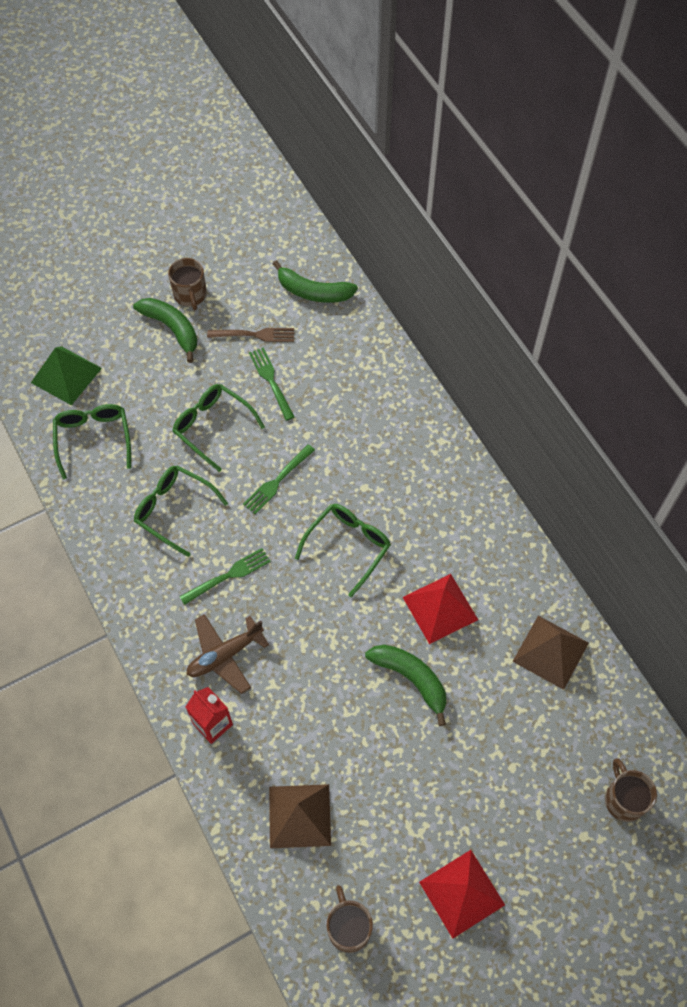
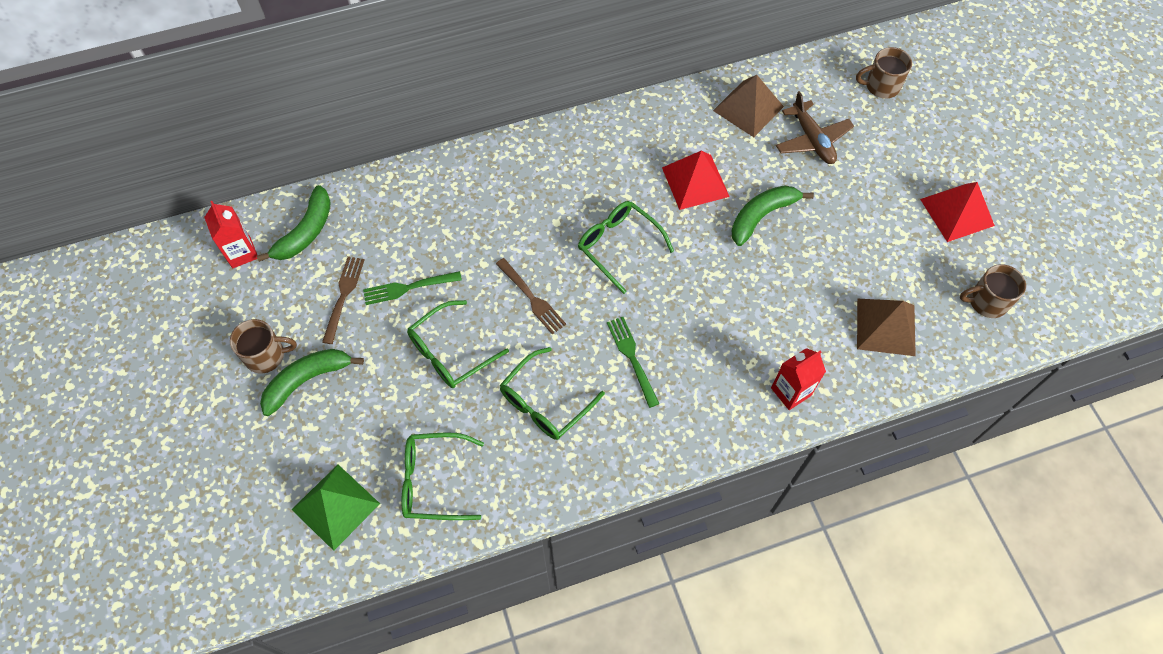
camera: 80 degrees left, 0 degrees up
brown plane [186,614,269,694] -> brown plane moved to [776,91,854,164]
green fork [243,444,315,514] -> brown fork [496,258,566,335]
none -> red carton [204,201,258,268]

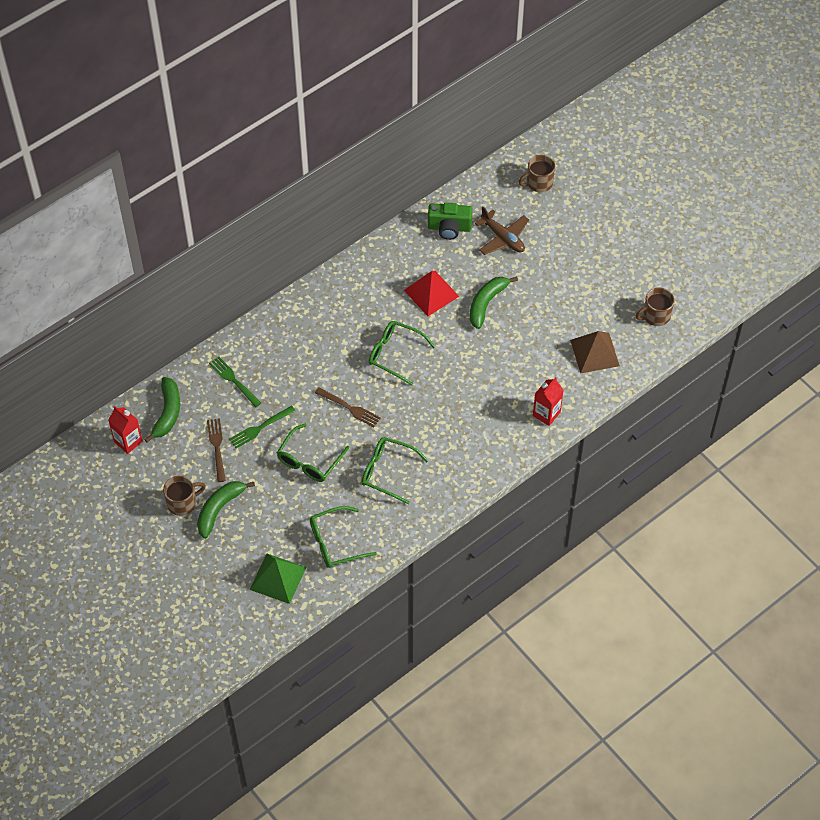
camera: 20 degrees left, 5 degrees down
green glasses [500,347,605,440] -> green glasses turned 90 degrees clockwise [362,437,429,504]
green fork [607,317,659,408] -> green fork moved to [209,357,261,407]
brown pyramid [713,75,784,137] -> green camera [428,203,473,240]
red pyramid [920,182,995,242] -> none

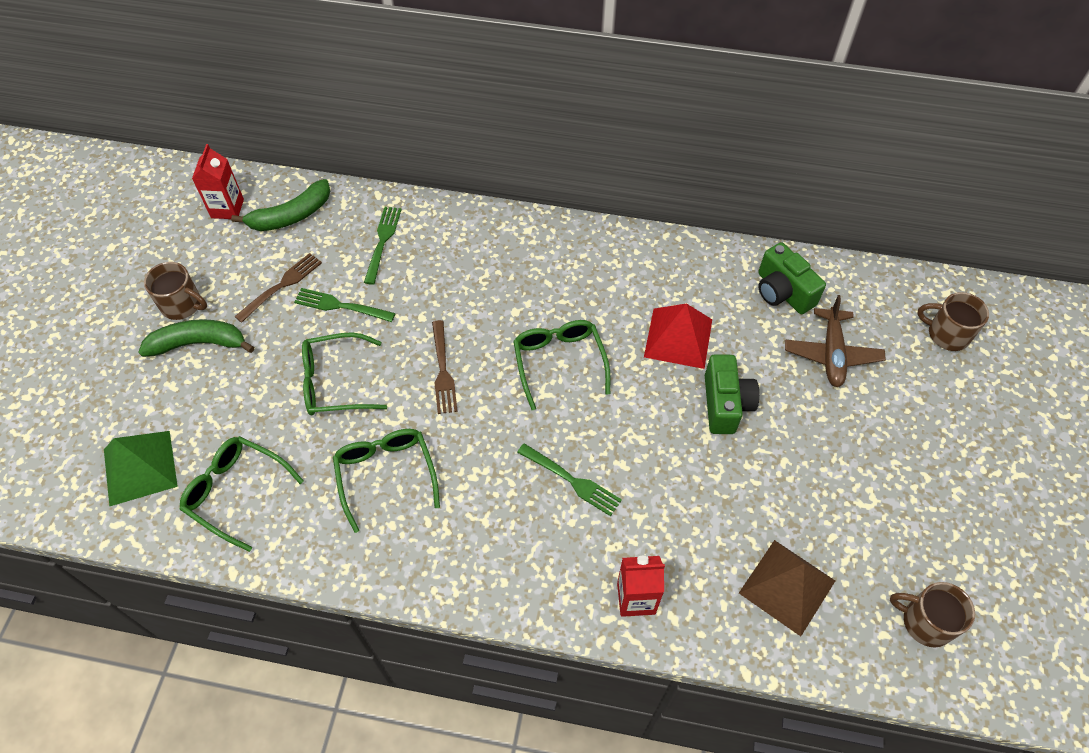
camera: 50 degrees right, 0 degrees up
green banana [470,276,518,329] -> green camera [705,354,759,434]
none -> green fork [517,443,622,516]

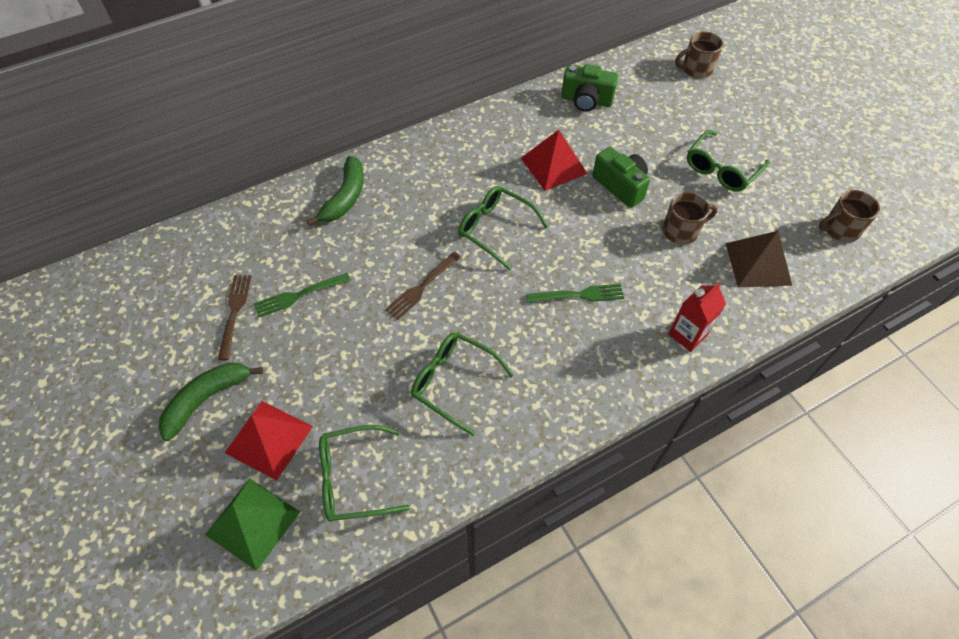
camera: 40 degrees left, 0 degrees up
brown mug [144,262,207,320] -> brown mug moved to [663,192,718,244]
red carton [192,144,244,219] -> none
green banana [231,179,330,231] -> green banana moved to [307,156,364,226]
green glasses [302,332,387,415] -> green glasses moved to [687,130,770,192]
green fork [364,207,402,285] -> none
brown fork [432,320,458,414] -> brown fork turned 90 degrees clockwise [385,252,461,320]
brown plane [785,295,886,387] -> none
none -> red pyramid [225,401,313,481]

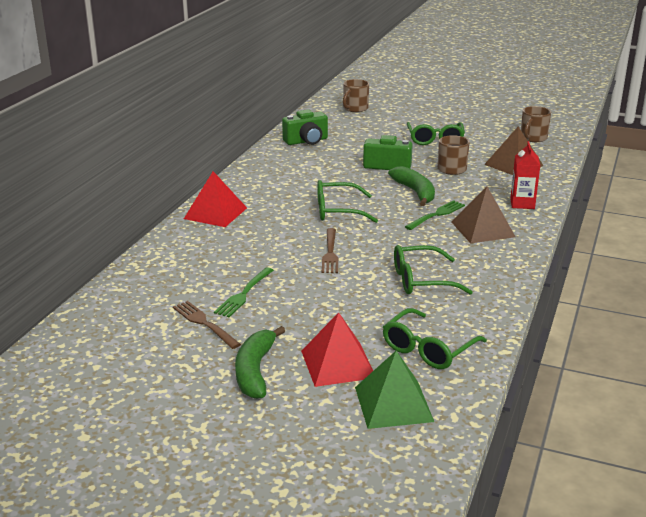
camera: 40 degrees left, 30 degrees down
green banana [307,156,364,226] -> green banana moved to [388,166,435,206]
red pyramid [521,130,588,191] -> red pyramid moved to [184,171,247,227]
none -> brown pyramid [451,186,516,243]

